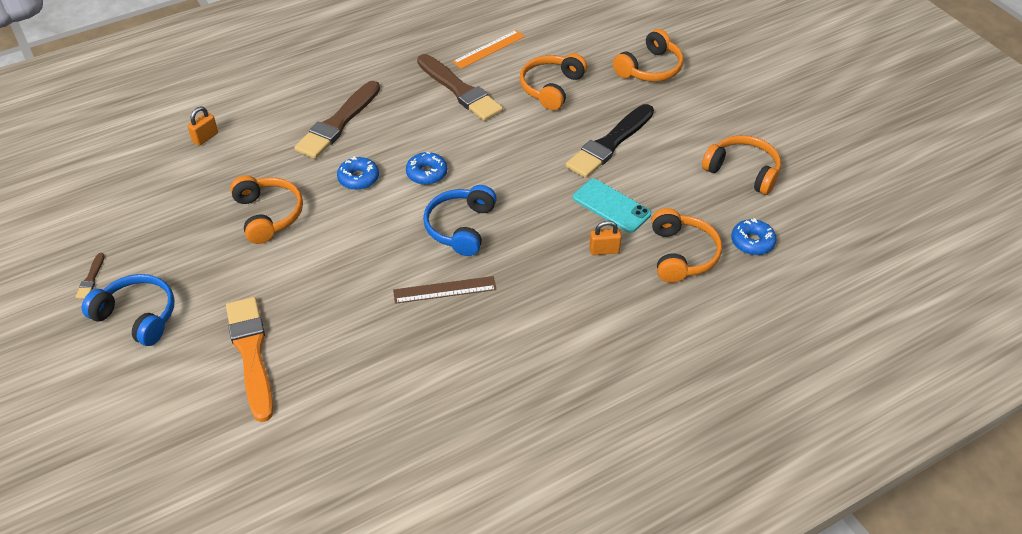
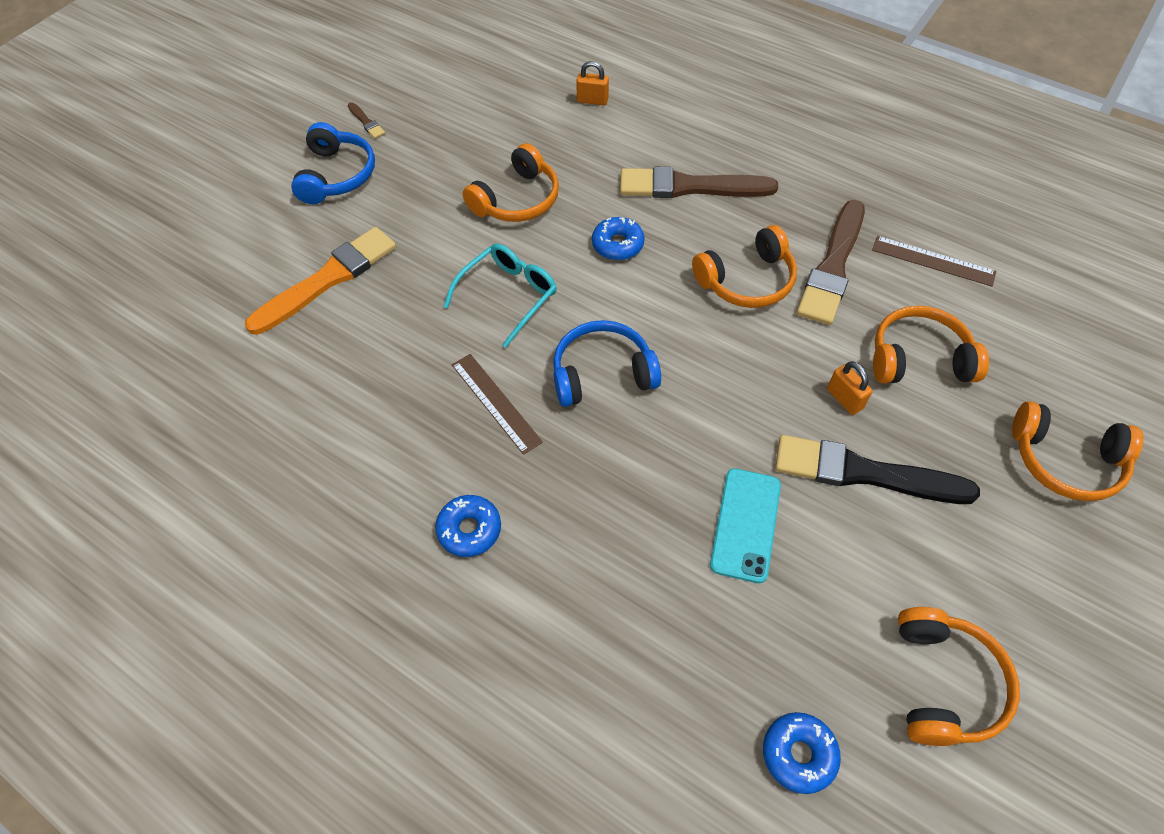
camera: 65 degrees right, 10 degrees up
brown brush [76,253,105,299] -> brown brush turned 105 degrees counterclockwise [348,102,385,139]
blue donut [406,152,447,185] -> blue donut moved to [435,495,501,557]
orange ruler [452,30,525,69] -> brown ruler [872,236,997,286]
orange padlock [589,221,622,255] -> orange padlock moved to [827,361,872,415]
orange headphones [652,208,722,283] -> orange headphones moved to [692,225,797,308]
none -> turquoise glasses [443,244,557,348]

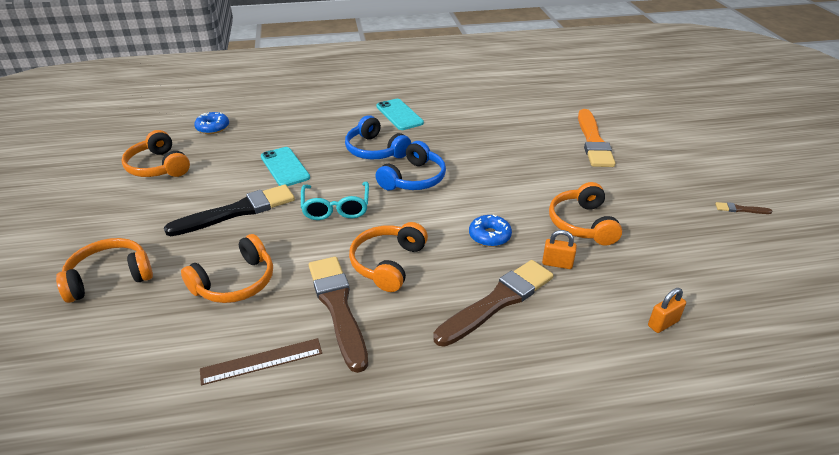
camera: 135 degrees right, 20 degrees down
blue headphones [291,122,375,204] -> blue headphones moved to [345,115,411,159]
blue donut [435,495,501,557] -> turquoise phone [376,99,424,130]
turquoise glasses [443,244,557,348] -> turquoise glasses moved to [301,182,369,220]
brown ruler [452,354,543,455] -> none
orange padlock [827,361,872,415] -> orange padlock moved to [542,230,577,269]

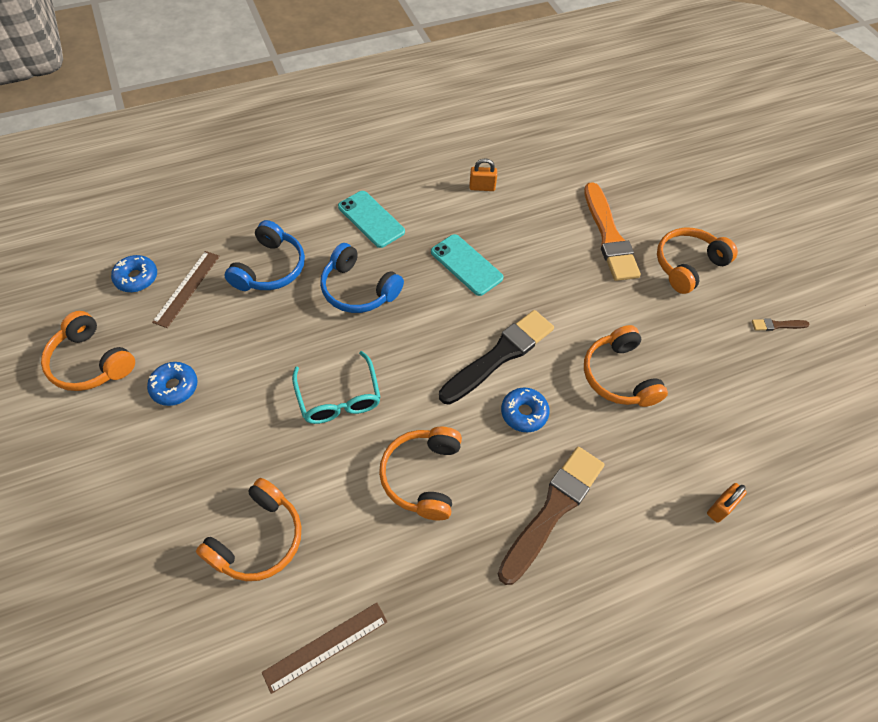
camera: 15 degrees left, 20 degrees up
orange headphones [56,238,153,303] -> orange headphones moved to [657,228,738,294]
black brush [164,185,295,236] -> black brush moved to [439,310,554,405]
turquoise phone [261,147,310,186] -> turquoise phone moved to [431,234,503,296]
brown brush [309,256,368,373] -> none
blue headphones [376,141,446,190] -> blue headphones moved to [224,220,305,291]
orange padlock [542,230,577,269] -> orange padlock moved to [469,158,497,191]
none -> blue donut [147,362,198,406]
none -> brown ruler [152,251,220,328]

